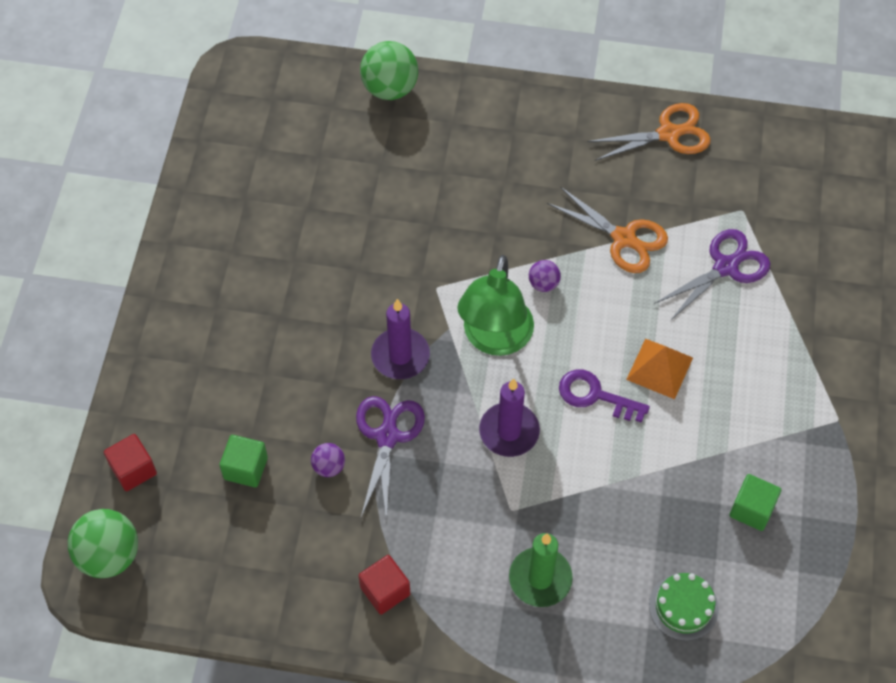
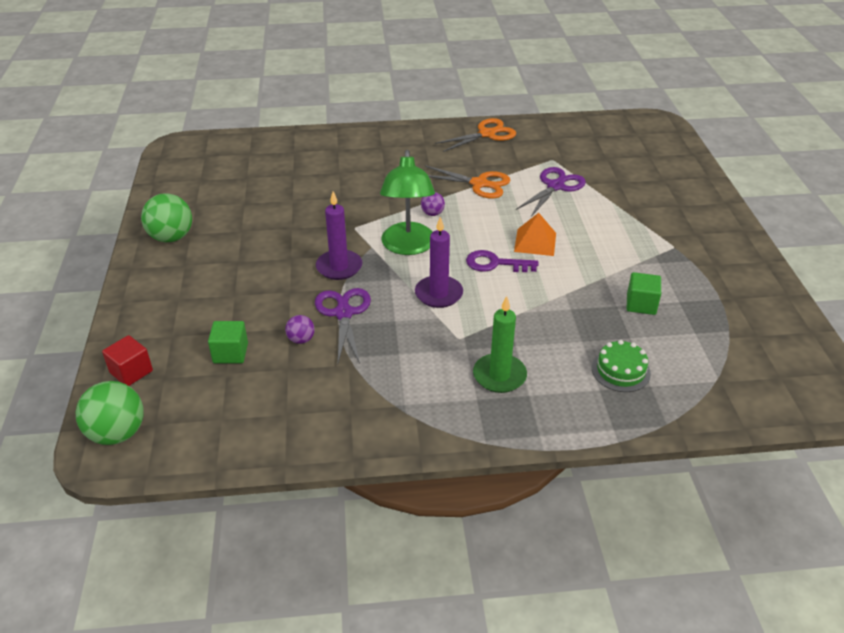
camera: 15 degrees left, 20 degrees down
red cube [358,555,410,615] -> none
green ball [360,41,418,100] -> green ball moved to [141,193,192,243]

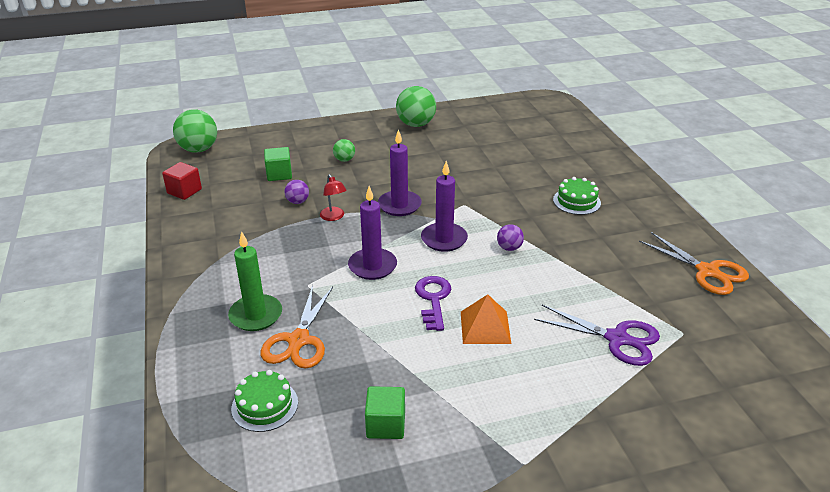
camera: 80 degrees right, 5 degrees down
red cube [102,335,153,386] -> red cube moved to [162,162,202,200]
purple scissors [315,288,371,364] -> red lamp [320,174,347,221]
green lamp [380,150,435,255] -> purple candle [421,161,468,252]
orange scissors [425,165,510,198] -> orange scissors moved to [261,285,333,369]
none -> green ball [333,139,355,162]
none -> green cake [553,177,601,215]

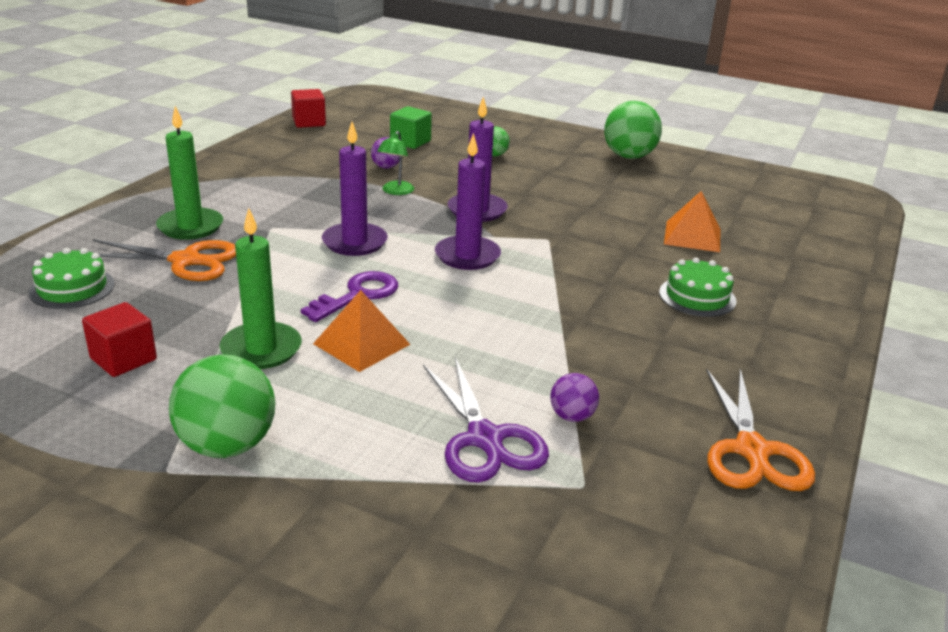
camera: 40 degrees right, 5 degrees down
green ball [173,109,217,153] -> green ball moved to [169,354,275,458]
orange scissors [261,285,333,369] -> orange scissors turned 135 degrees counterclockwise [93,239,236,281]
red lamp [320,174,347,221] -> green lamp [377,131,414,195]
green cube [365,386,405,439] -> red cube [82,302,157,377]
purple ball [497,224,524,251] -> purple ball moved to [550,373,599,422]
none -> green candle [220,208,302,369]
none -> orange pyramid [664,191,720,252]

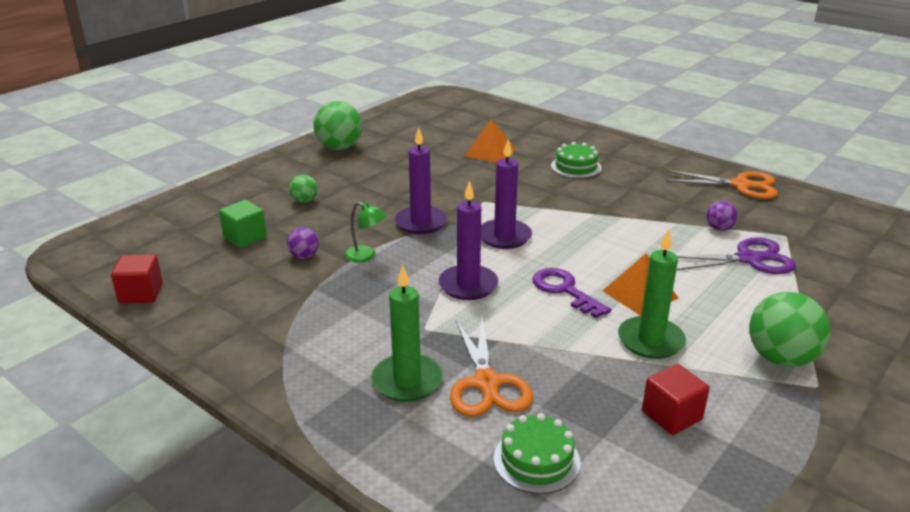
camera: 75 degrees left, 0 degrees up
orange scissors [93,239,236,281] -> orange scissors turned 150 degrees clockwise [450,318,533,417]

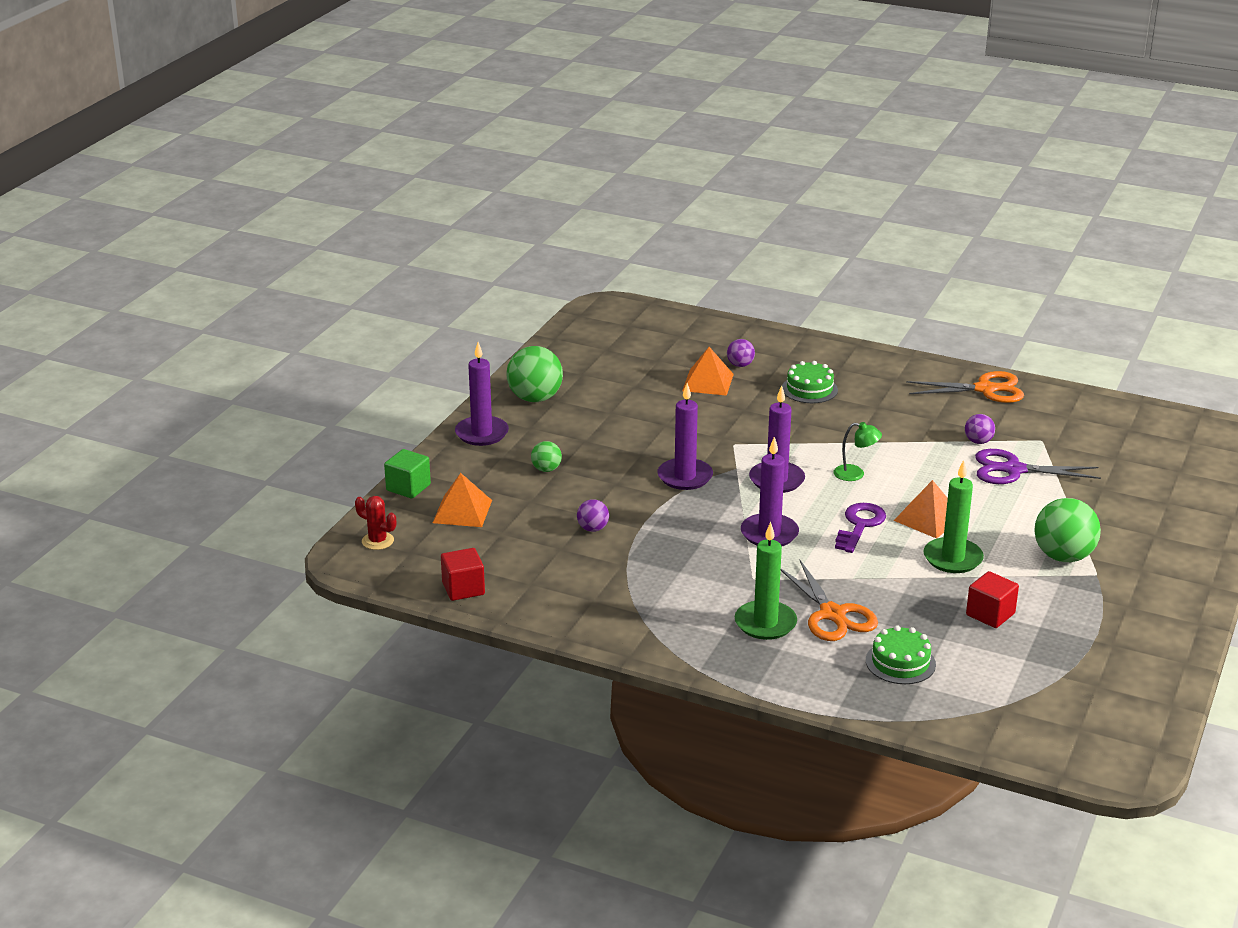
camera: 15 degrees left, 0 degrees up
green cube [219,200,267,248] -> green cube moved to [384,449,431,499]
green lamp [344,202,386,263] -> green lamp moved to [833,422,882,481]
purple key [532,268,611,318] -> purple key turned 75 degrees clockwise [835,503,886,553]
purple scissors [676,237,796,274] -> purple scissors turned 150 degrees counterclockwise [975,449,1101,484]
none -> red cactus [355,496,396,550]
none -> orange pyramid [433,473,492,527]
none -> purple candle [455,342,509,446]
none -> purple ball [727,339,755,367]

